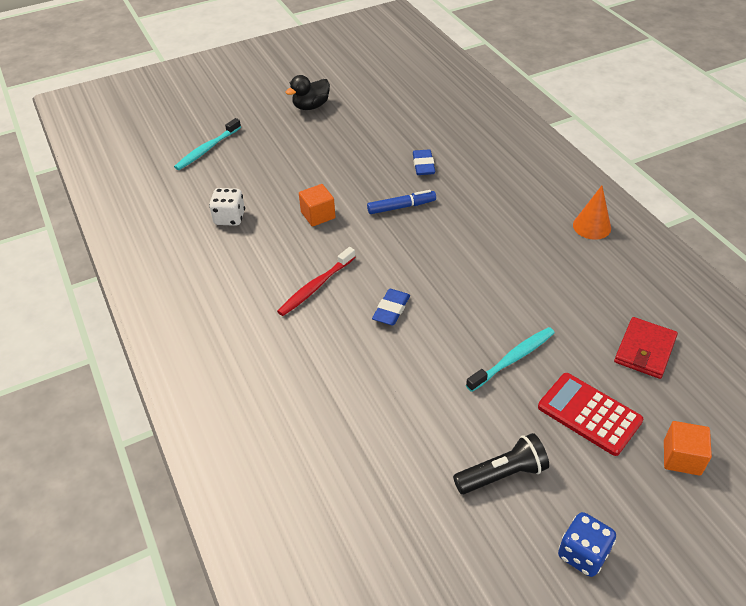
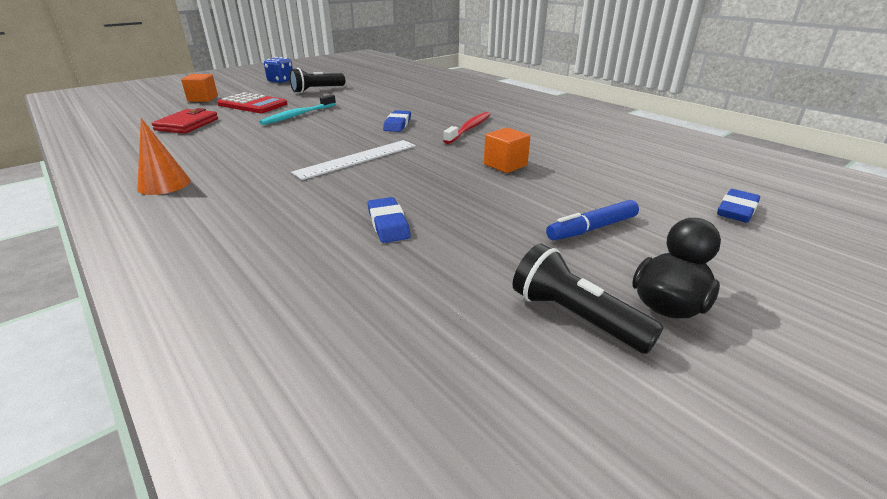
camera: 165 degrees right, 15 degrees down
turquoise toothbrush [174,118,241,170] -> blue eraser [717,189,760,223]
white dice [209,188,245,226] -> none
blue marker [367,190,436,214] -> blue marker moved to [546,200,639,241]
none -> white ruler [291,140,416,180]
none -> black flashlight [513,243,664,354]

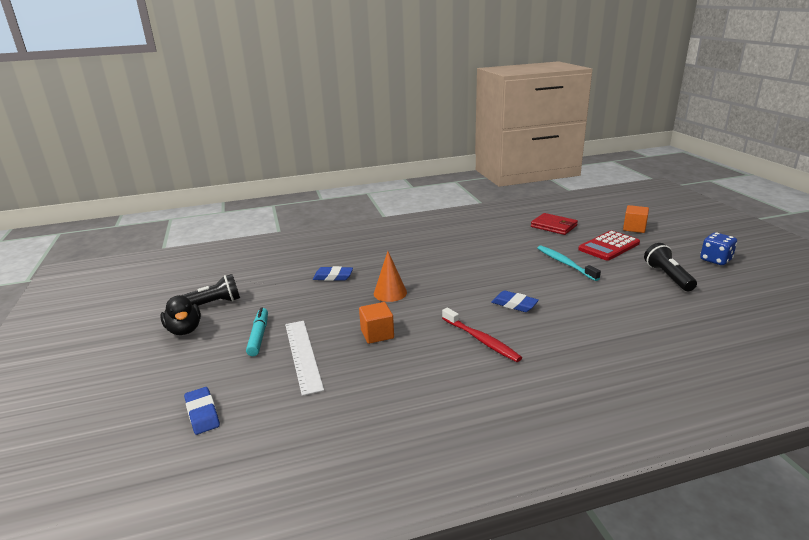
camera: 115 degrees right, 5 degrees down
orange cone [137,118,191,195] -> orange cone moved to [374,251,407,302]
white ruler [291,140,416,180] -> white ruler moved to [285,321,324,396]
blue marker [546,200,639,241] -> turquoise marker [246,307,268,356]

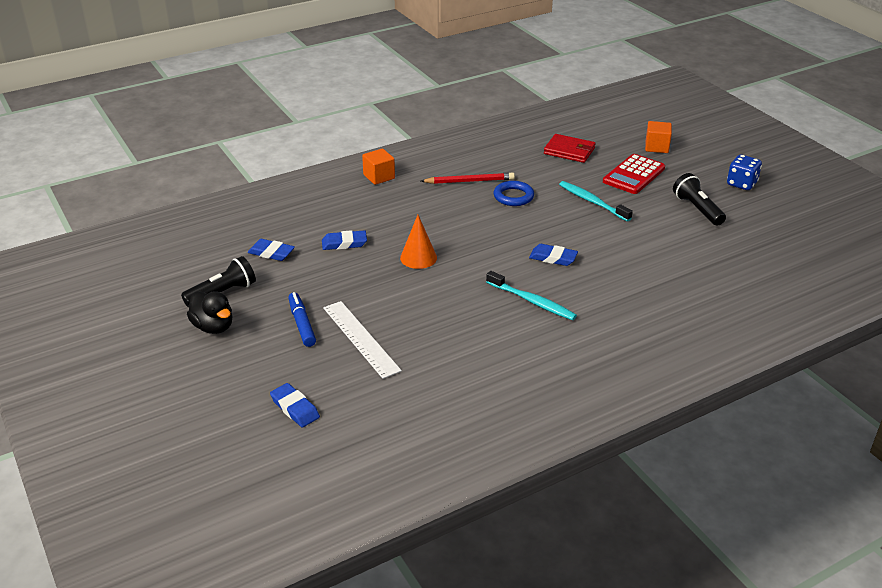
camera: 15 degrees left, 10 degrees up
turquoise marker [246,307,268,356] -> blue marker [288,292,316,347]
orange cube [359,302,394,344] -> orange cube moved to [362,148,395,185]
red toothbrush [442,308,522,362] -> turquoise toothbrush [486,271,577,320]
none -> blue eraser [248,239,295,261]
none -> red pencil [421,172,515,184]
none -> blue ring [494,181,534,206]

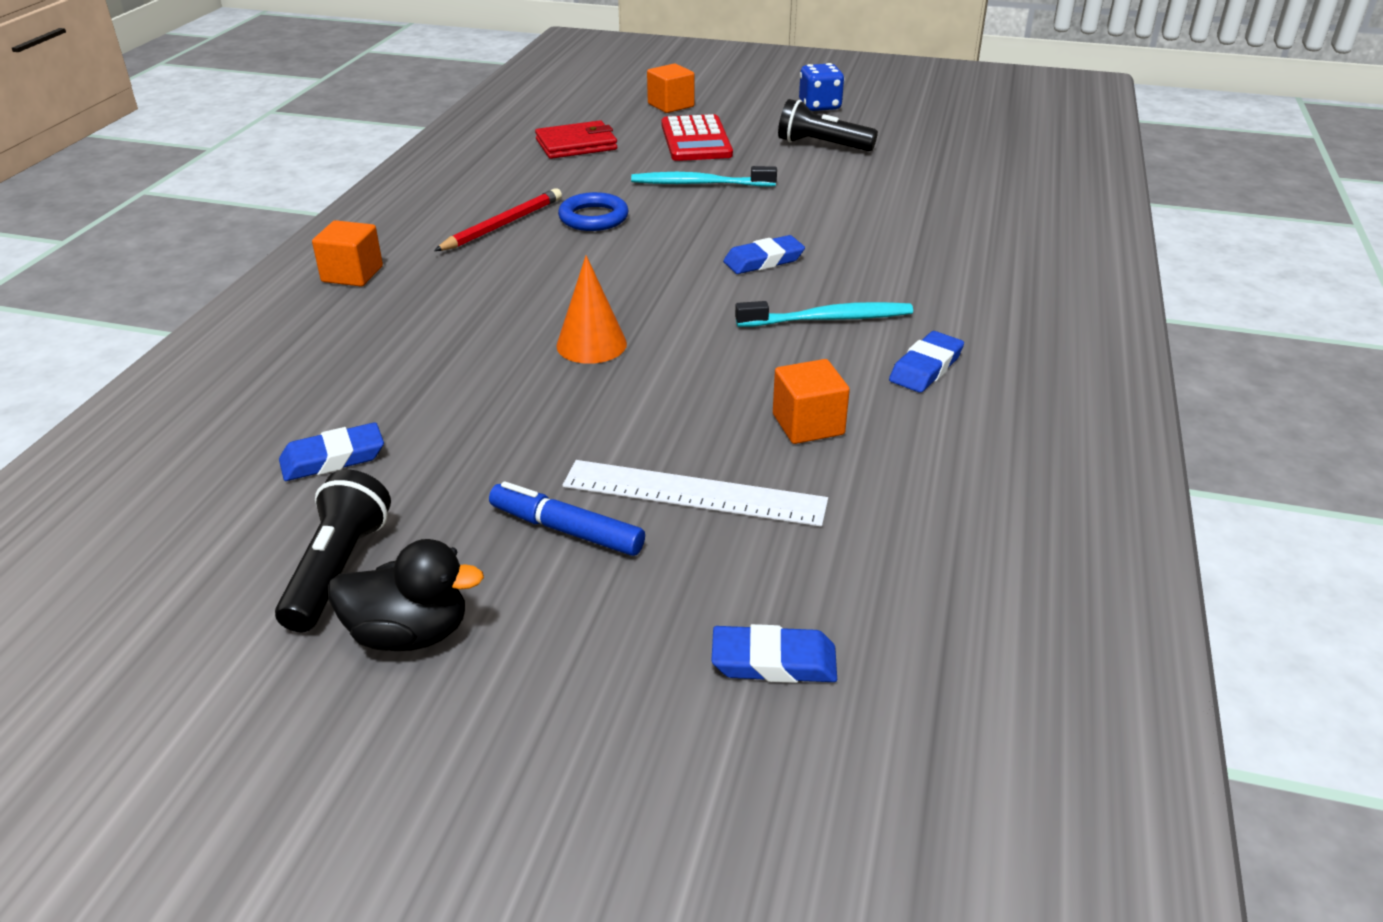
camera: 45 degrees left, 0 degrees up
blue eraser [322,230,367,250] -> blue eraser moved to [889,331,964,393]
none -> orange cube [773,359,850,444]

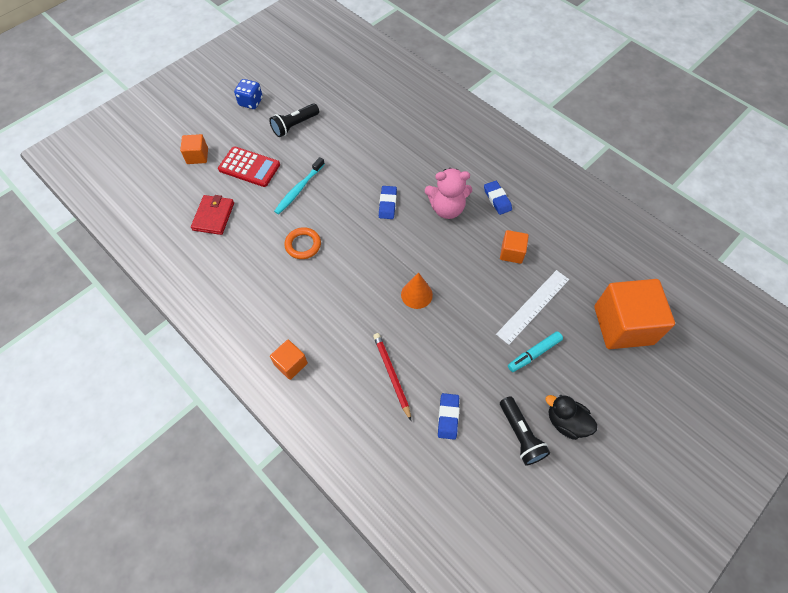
camera: 60 degrees left, 25 degrees up
black flashlight [275,470,391,632] -> black flashlight turned 150 degrees counterclockwise [500,396,550,466]
black duck [328,539,484,651] -> black duck turned 90 degrees counterclockwise [545,395,597,440]
red pencil [434,188,562,251] -> red pencil moved to [373,333,411,421]
blue marker [489,481,645,556] -> turquoise marker [508,331,563,372]
blue ring [558,192,629,231] -> orange ring [284,227,321,259]
blue eraser [711,624,837,683] -> orange cube [594,279,675,349]
turquoise toothbrush [735,301,913,327] -> pink teddy bear [425,168,472,219]

